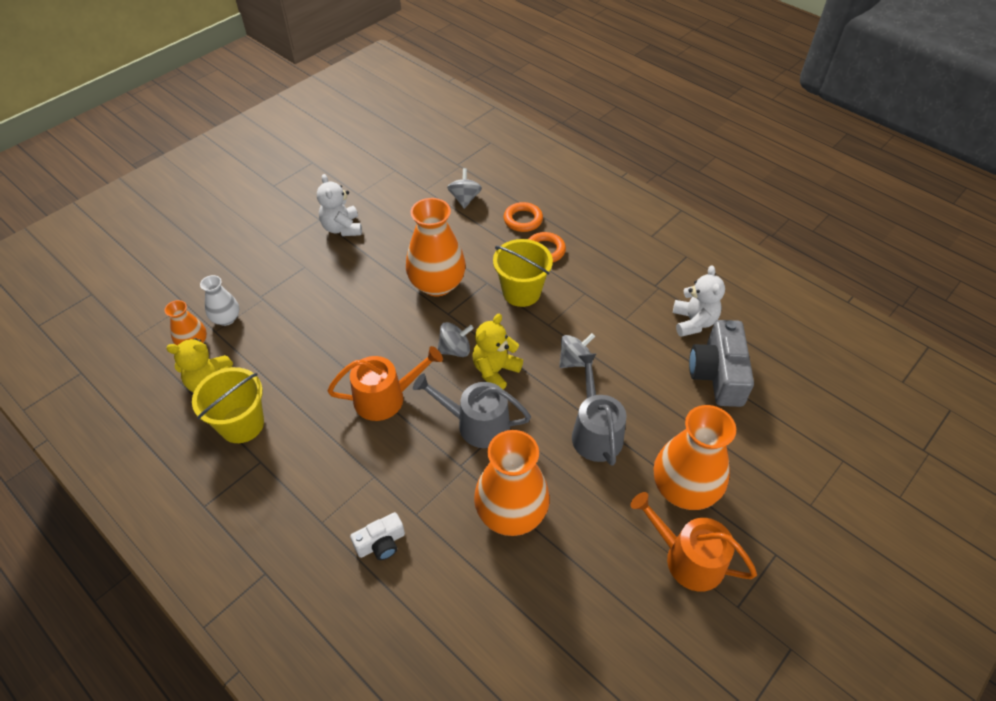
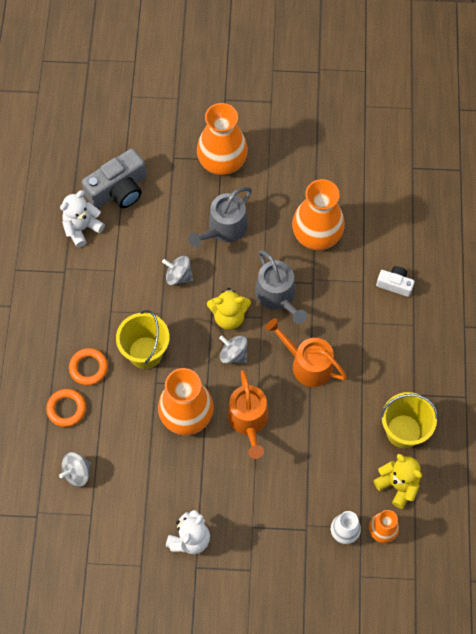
camera: 130 degrees left, 15 degrees up
orange watering can [630,492,757,592] -> orange watering can moved to [227,370,269,459]

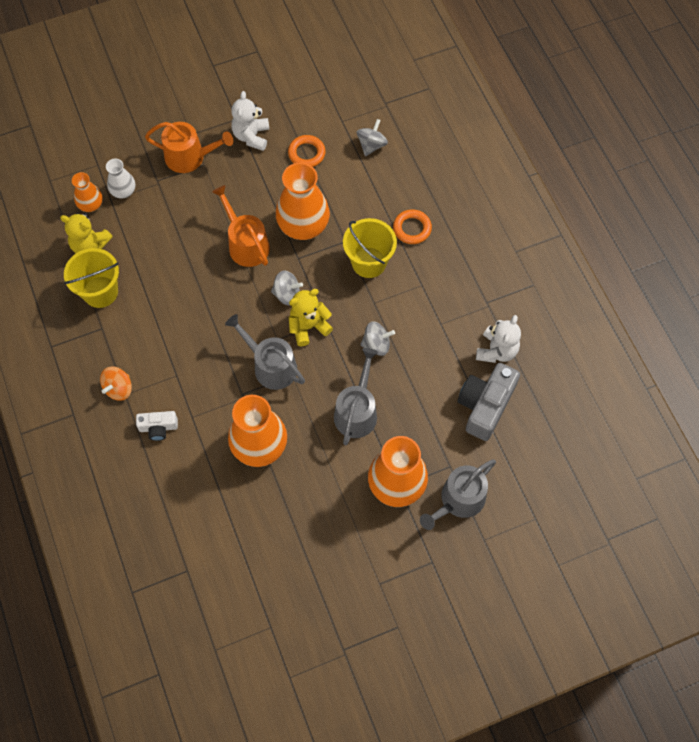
camera: 155 degrees right, 0 degrees up
orange ring [46,389,86,427] -> orange ring moved to [288,135,326,167]
orange watering can [265,318,347,387] -> orange watering can moved to [145,122,233,173]
none -> orange spinning top [100,367,132,401]
none -> grey watering can [420,460,496,530]

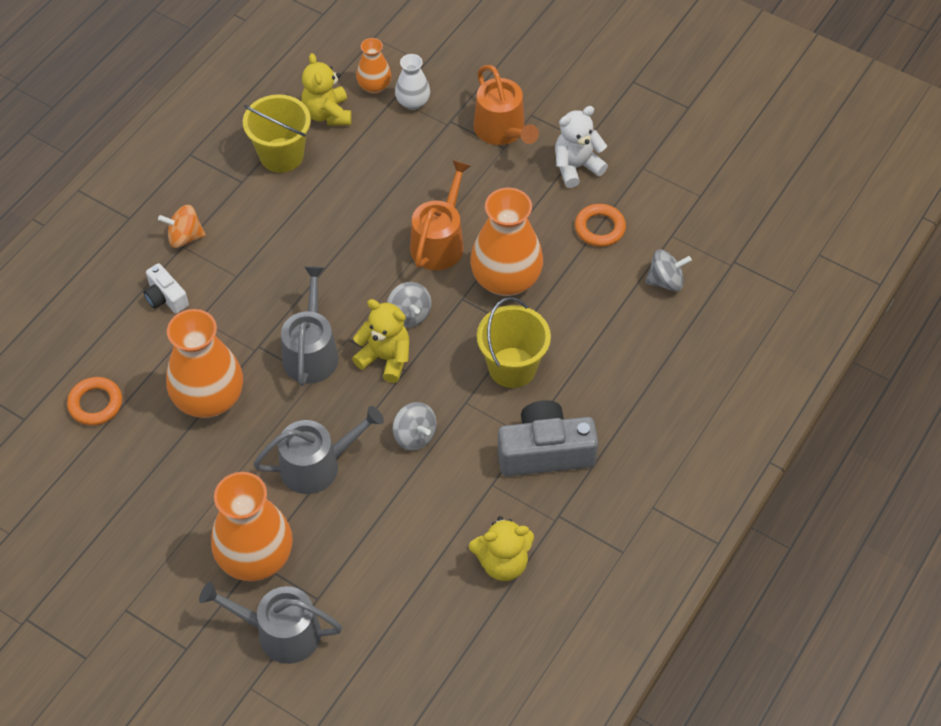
camera: 55 degrees right, 10 degrees down
orange ring [393,209,432,244] -> orange ring moved to [67,377,122,425]
grey camera [457,363,520,441] -> grey camera moved to [498,400,598,476]
white teddy bear [476,315,521,363] -> yellow teddy bear [469,516,534,581]

